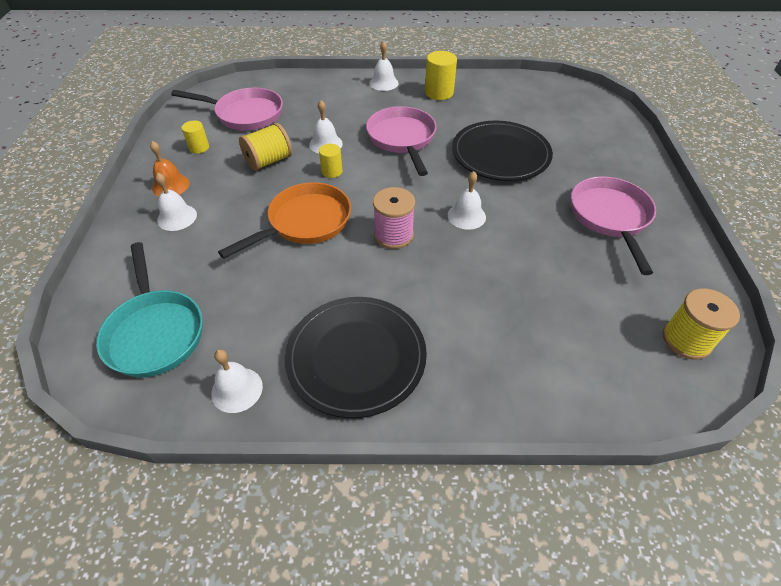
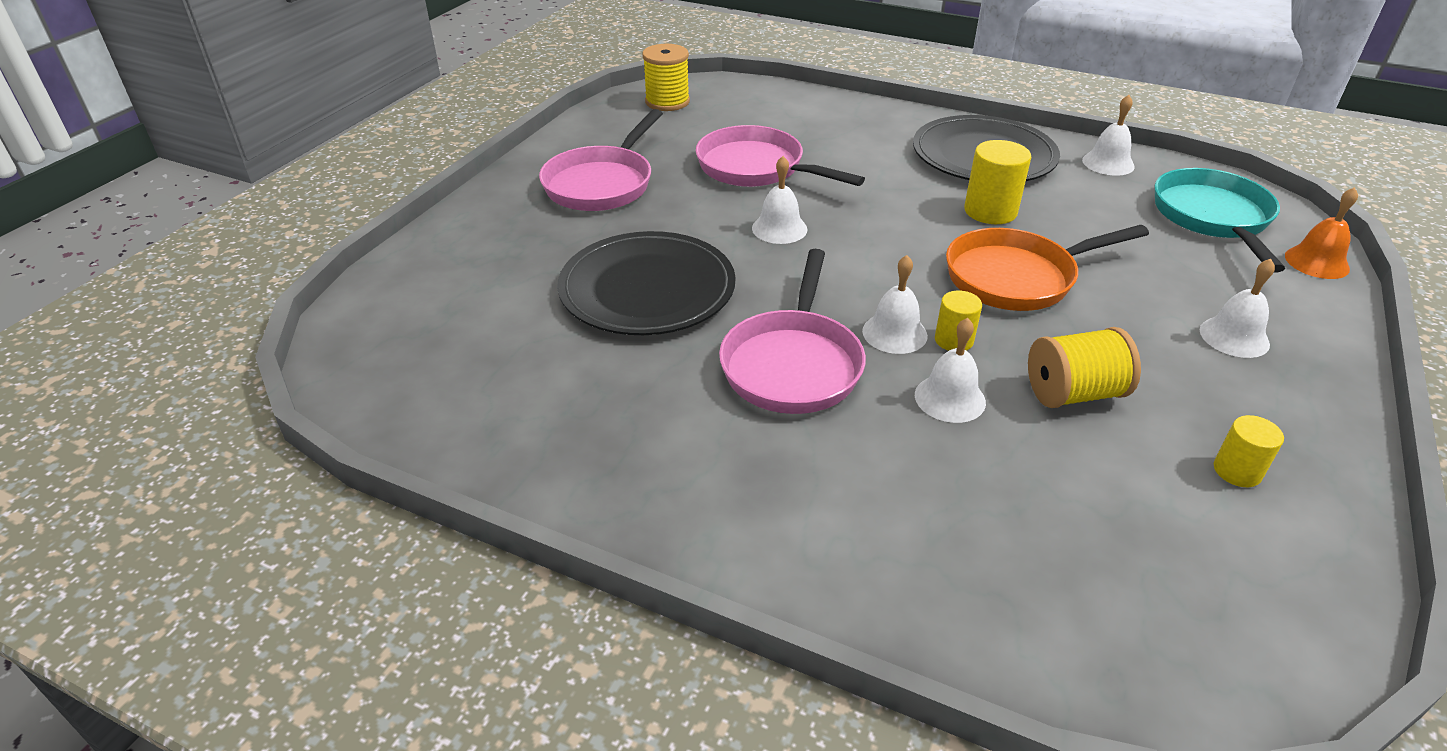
camera: 155 degrees left, 10 degrees down
orange bell [150,141,190,196] -> orange bell moved to [1285,187,1358,279]
pink pan [171,88,283,131] -> pink pan moved to [696,125,865,187]
white bell [370,41,398,91] -> white bell moved to [862,255,928,354]
pink spool [373,187,415,249] -> none
yellow cylinder [425,51,457,100] -> yellow cylinder moved to [964,140,1031,224]

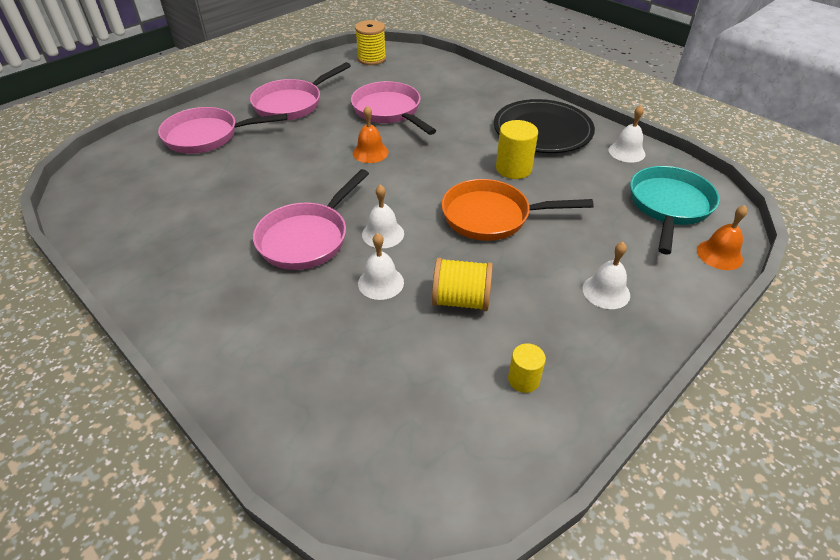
camera: 20 degrees right, 5 degrees up
black plate [557,231,735,335] -> none
white bell [752,156,807,244] -> orange bell [353,106,389,163]
yellow cylinder [935,290,982,351] -> none
none -> pink pan [158,107,287,154]

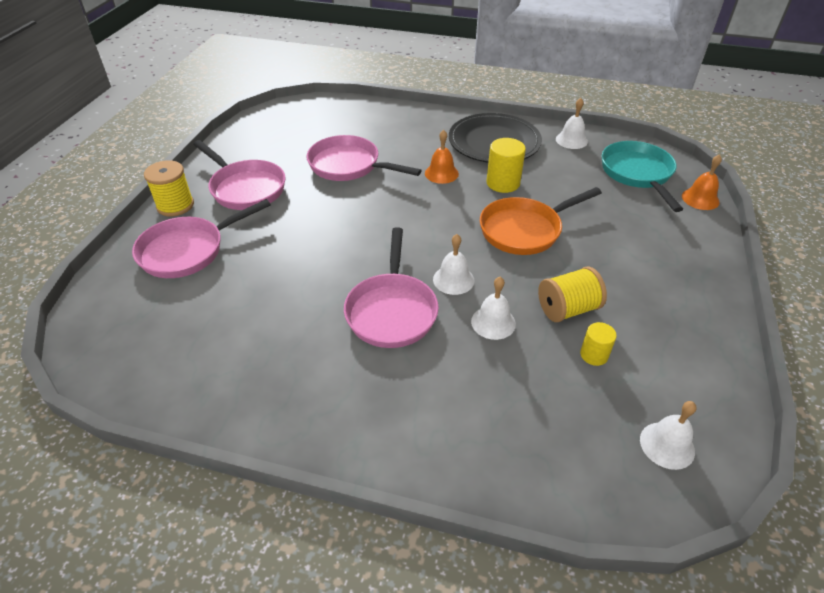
camera: 30 degrees left, 0 degrees up
pink pan [250,62,351,121] -> pink pan turned 60 degrees counterclockwise [193,140,286,210]
orange bell [353,106,389,163] -> orange bell moved to [425,130,459,184]
yellow spool [355,20,386,65] -> yellow spool moved to [144,160,194,216]
yellow cylinder [508,343,546,393] -> yellow cylinder moved to [580,322,617,366]
white bell [583,242,630,309] -> white bell moved to [640,401,697,470]

